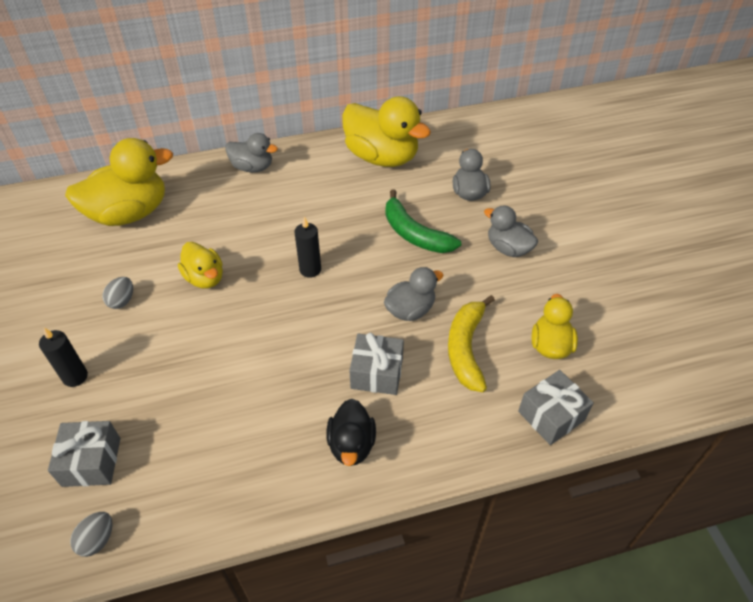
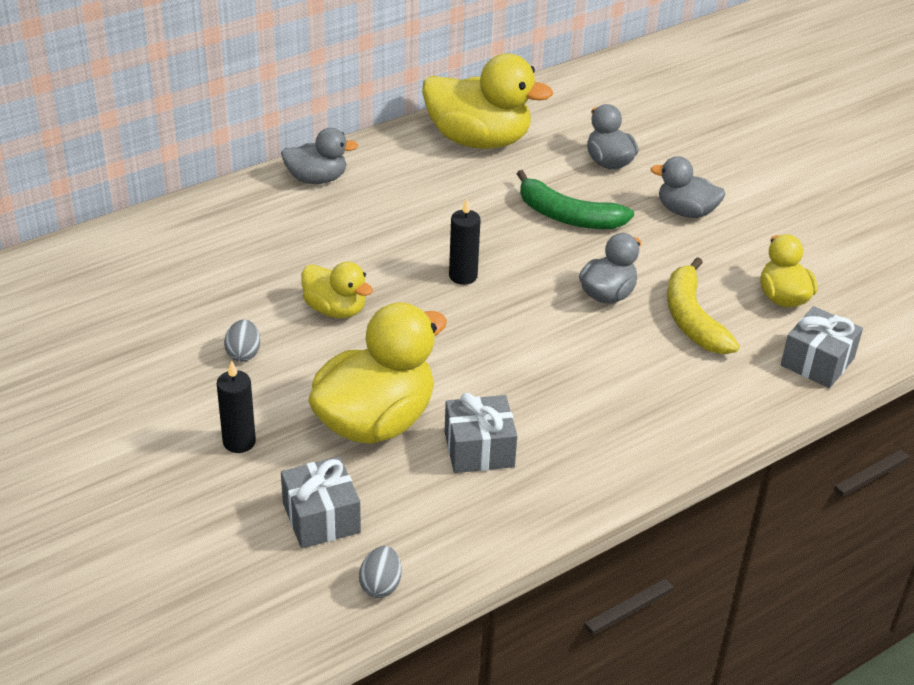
camera: 20 degrees left, 10 degrees down
yellow duck [65,138,173,226] -> yellow duck moved to [309,302,447,444]
black duck [326,399,376,466] -> none
grey gift [349,333,404,395] -> grey gift moved to [445,393,517,473]

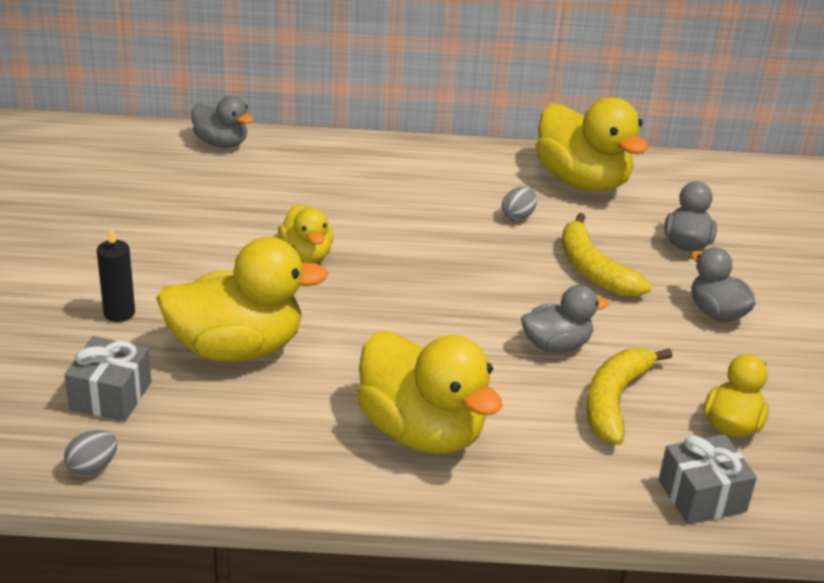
camera: 35 degrees right, 5 degrees down
grey egg [224,319,260,362] -> grey egg moved to [502,187,537,221]
grey duck [281,128,358,184] -> grey duck moved to [191,96,254,148]
grey gift [445,393,517,473] -> none
black candle [449,198,481,285] -> none
green banana [517,170,634,229] -> yellow banana [562,213,652,297]
none -> yellow duck [357,331,503,454]

